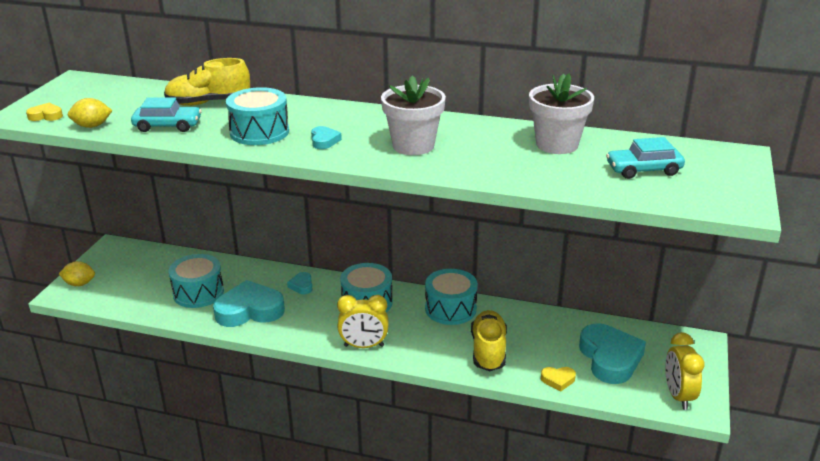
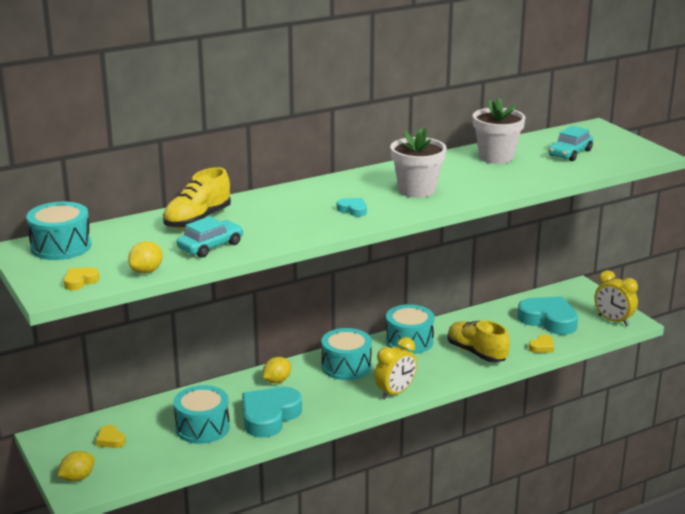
camera: 45 degrees left, 5 degrees down
turquoise drum [226,87,289,145] -> turquoise drum moved to [26,201,91,260]
turquoise heart [287,272,312,294] -> yellow lemon [263,357,291,383]
none -> yellow heart [96,425,126,448]

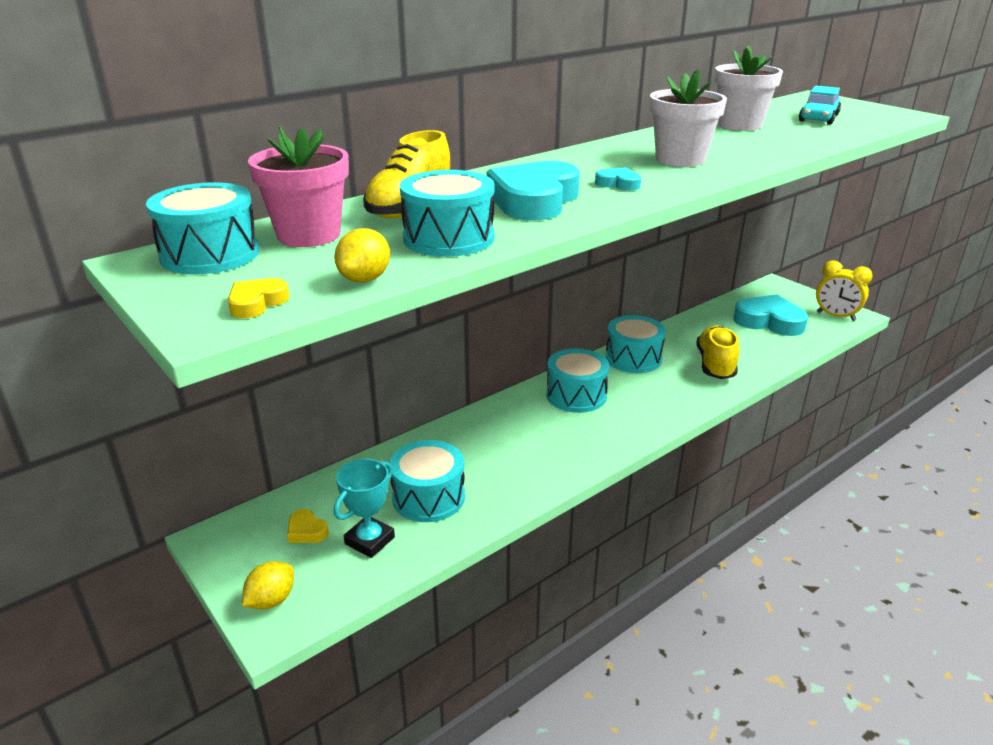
camera: 10 degrees left, 5 degrees up
turquoise car [177,216,244,258] -> turquoise drum [400,170,495,257]
turquoise heart [242,387,302,437] -> turquoise heart moved to [487,161,580,221]
yellow lemon [263,357,291,383] -> none
yellow clock [374,337,417,400] -> none
yellow shoe [448,320,510,362] -> yellow shoe turned 60 degrees clockwise [697,325,739,379]
yellow heart [529,334,554,353] -> none
none -> pink flower pot [248,125,349,247]
none -> turquoise trophy [334,459,395,558]

